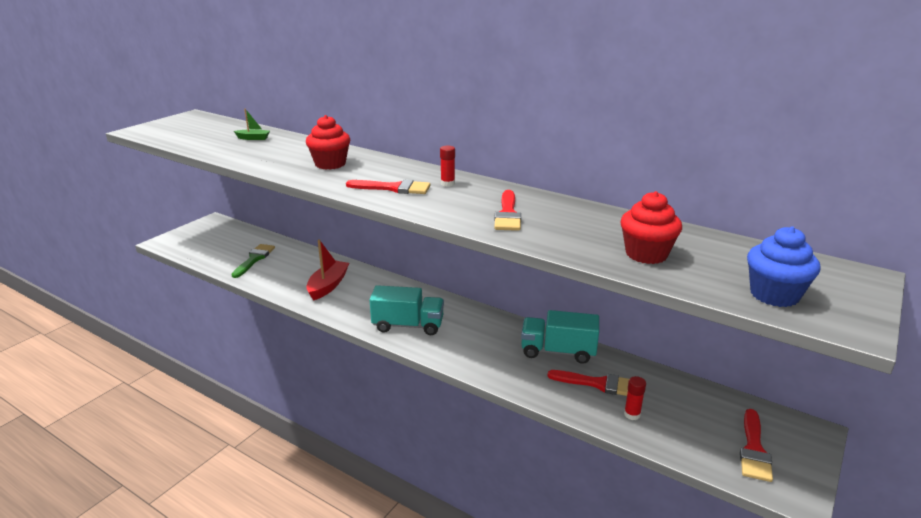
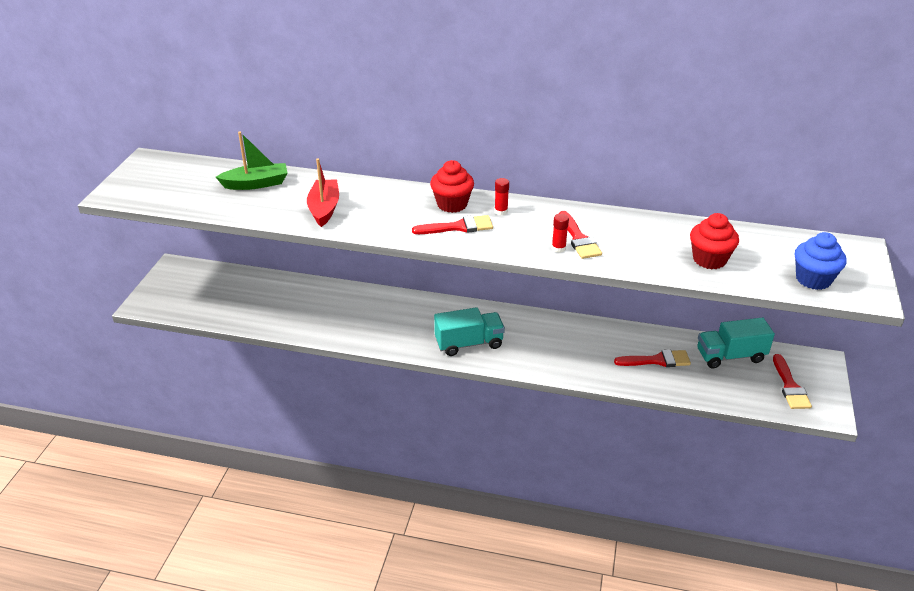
camera: 20 degrees left, 10 degrees up
green brush [231,244,275,278] -> none
green boat [234,108,270,140] -> green boat [216,132,287,190], size x1.81
red cupcake [306,115,350,170] -> red cupcake moved to [430,160,474,213]
red boat [306,239,349,301] -> red boat moved to [307,158,339,227]
turquoise truck [521,310,599,364] -> turquoise truck moved to [697,318,775,369]
red glue stick [624,376,646,420] -> red glue stick moved to [552,213,569,253]

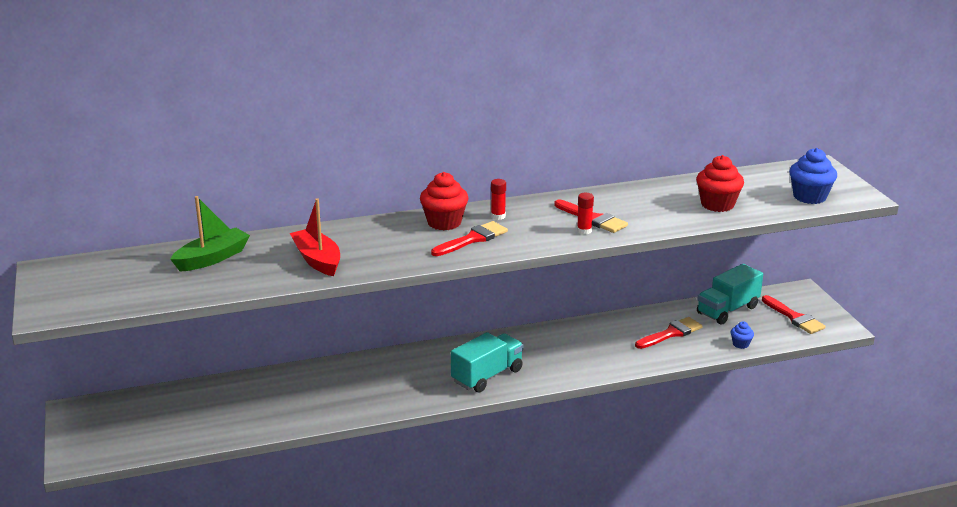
camera: 30 degrees left, 10 degrees down
none -> blue cupcake [731,321,754,349]

